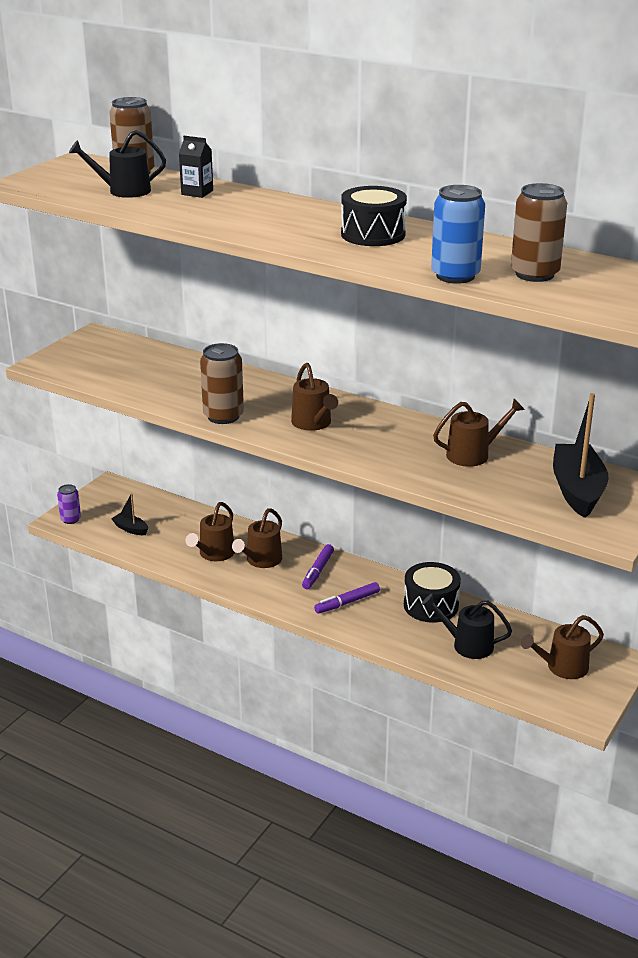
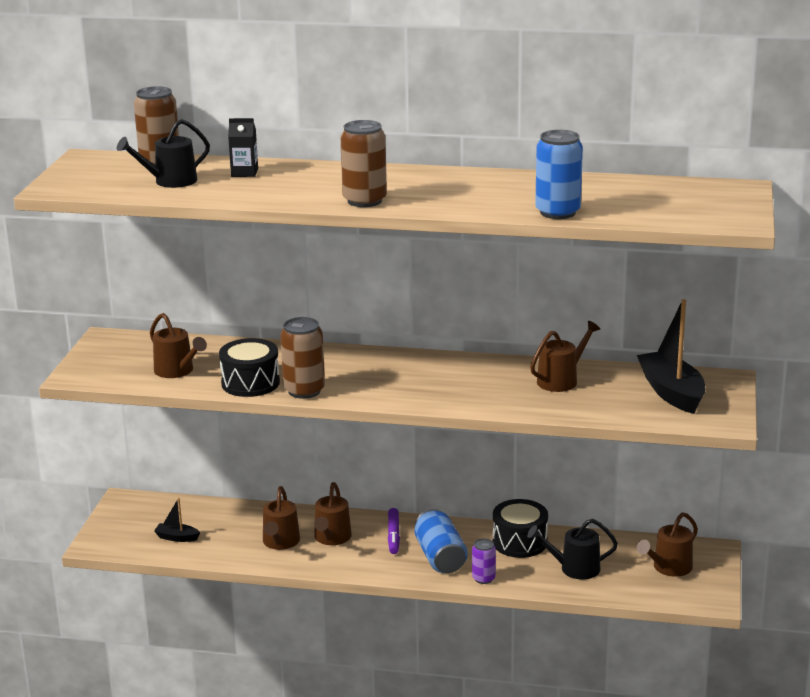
camera: 20 degrees left, 5 degrees down
purple can [57,484,81,524] -> purple can moved to [472,538,496,584]
brown watering can [291,363,338,431] -> brown watering can moved to [150,313,207,378]
purple marker [314,582,380,613] -> blue can [414,509,468,573]
black drum [341,186,407,246] -> black drum moved to [219,338,280,397]
brown can [511,183,567,282] -> brown can moved to [340,120,387,207]

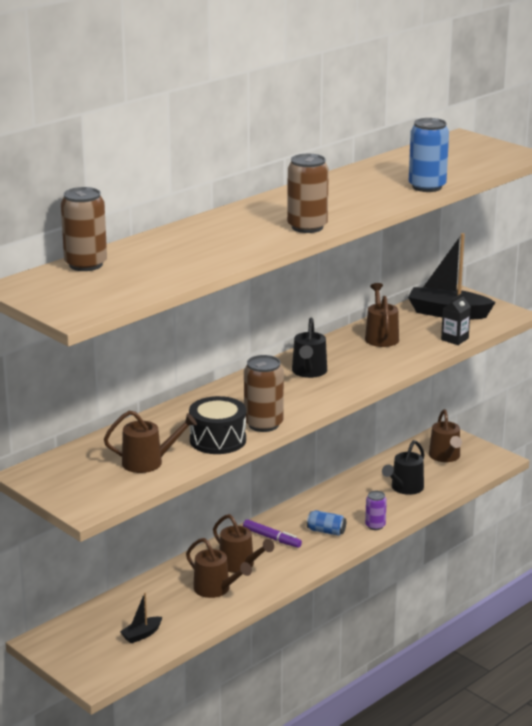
camera: 55 degrees left, 0 degrees up
black watering can [117,119,210,188] -> black watering can moved to [292,317,327,378]
black carton [228,118,258,177] -> black carton moved to [441,293,471,345]
blue can [414,509,468,573] -> blue can [307,510,346,536], size x0.58
black drum [493,499,548,558] -> none

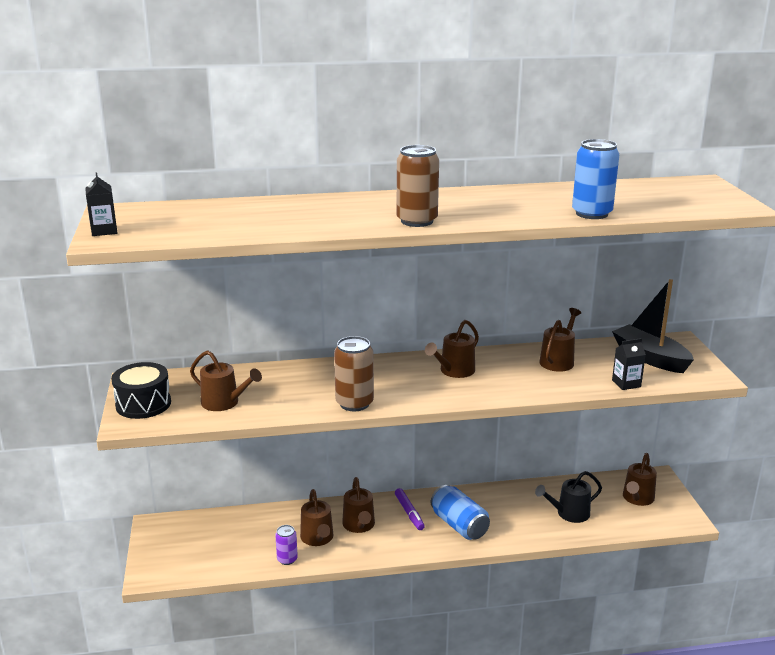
camera: 35 degrees right, 0 degrees up
brown can [61,187,107,271] -> none
black boat [120,593,162,643] -> none
black drum [189,396,246,454] -> black drum moved to [111,362,171,419]
black watering can [292,317,327,378] -> brown watering can [425,320,479,378]
blue can [307,510,346,536] -> blue can [431,485,490,540], size x1.72
purple can [365,491,387,530] -> purple can moved to [275,525,298,565]
none -> black carton [85,172,117,236]

